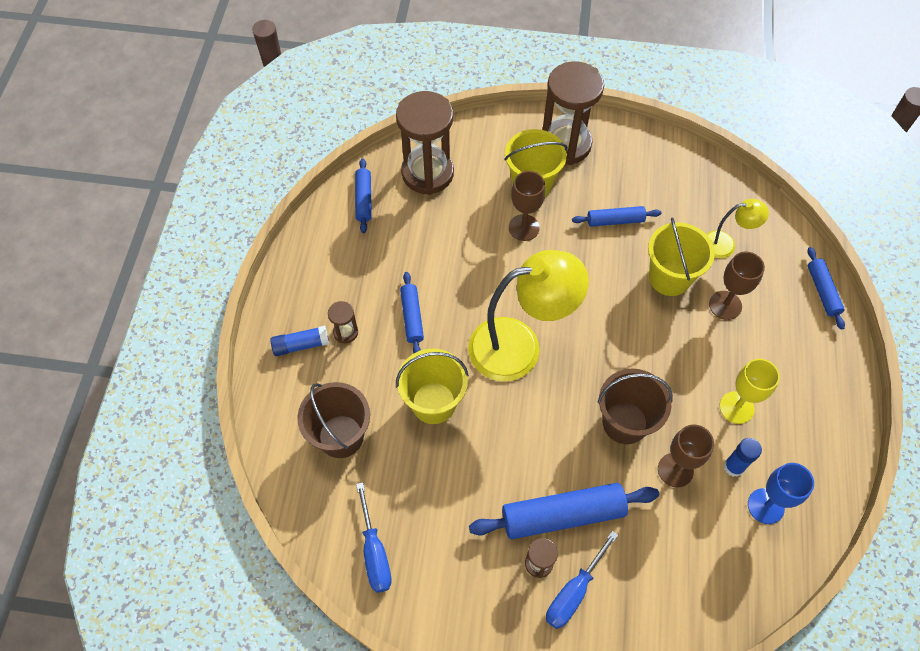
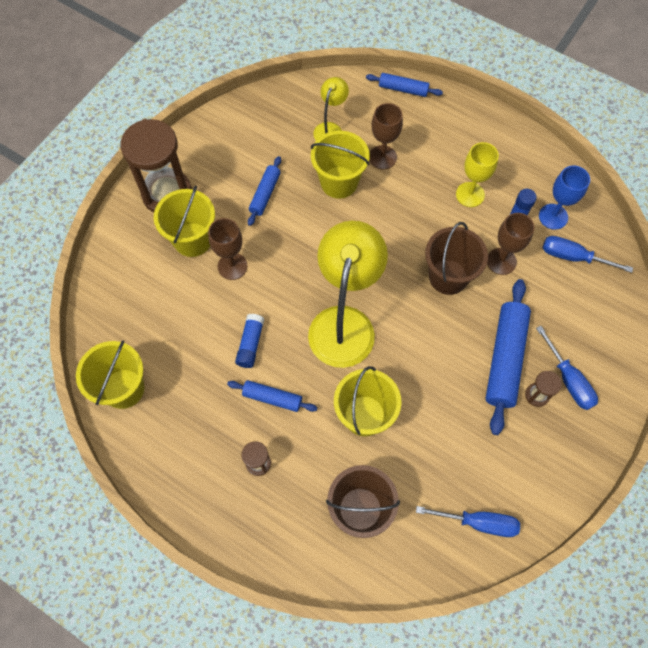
camera: 65 degrees left, 5 degrees up
blue glue stick [270,326,329,356] -> blue glue stick moved to [235,314,265,368]
blue rolling pin [355,158,372,233] -> yellow bucket [76,340,144,409]
brown hourglass [396,91,454,195] -> none
none -> blue screwdriver [543,236,633,273]

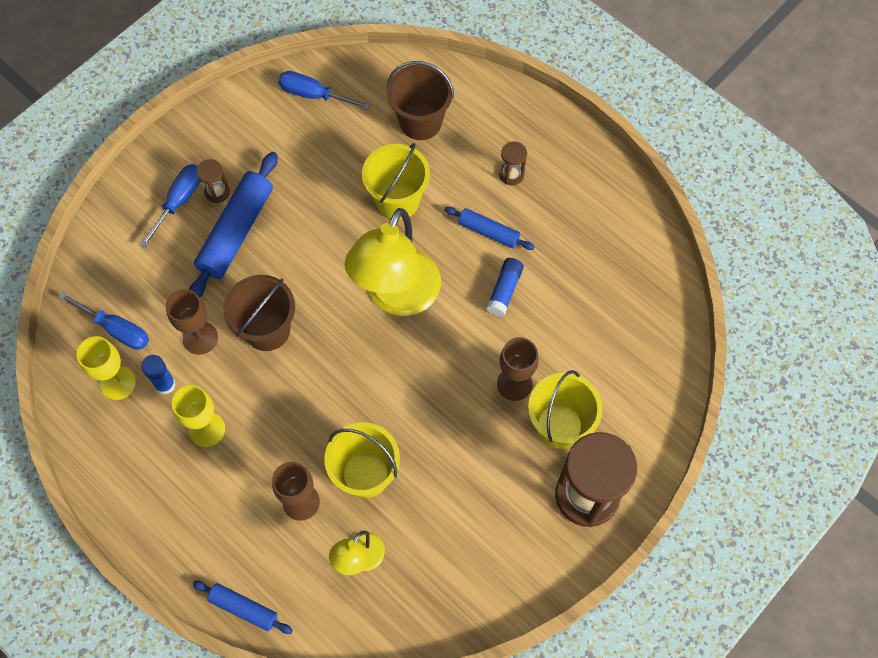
camera: 170 degrees left, 0 degrees up
yellow bucket [76,340,144,409] -> none
blue rolling pin [248,156,281,226] -> none
blue screwdriver [536,326,598,410] -> blue screwdriver turned 45 degrees clockwise [140,164,201,248]
blue goblet [539,166,590,230] -> yellow goblet [77,336,136,400]

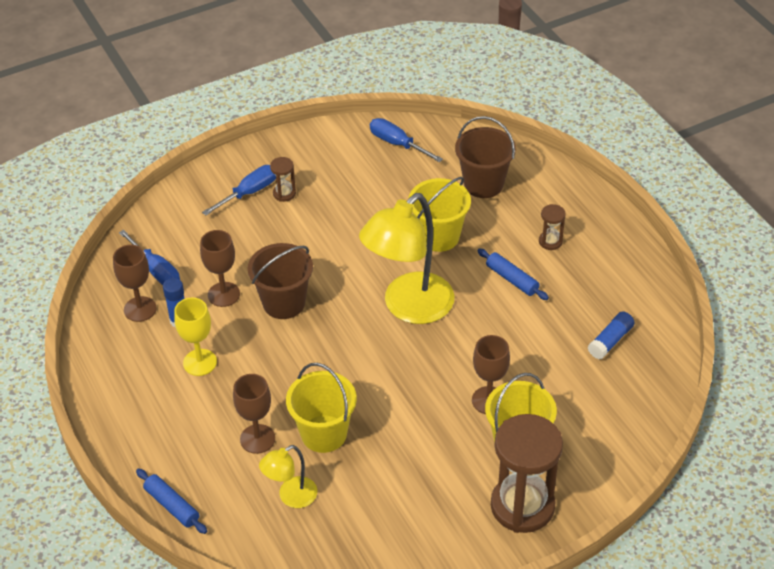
camera: 20 degrees right, 20 degrees down
yellow goblet [77,336,136,400] -> brown goblet [113,245,157,322]
blue rolling pin [189,152,278,297] -> none
blue glue stick [486,258,524,317] -> blue glue stick moved to [588,311,635,359]

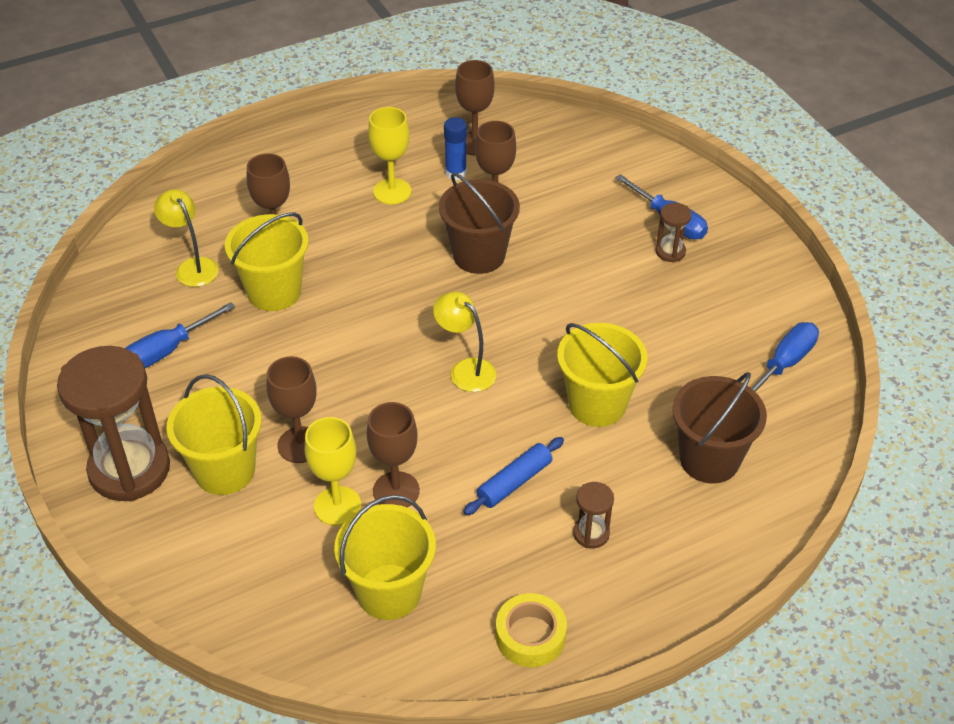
camera: 90 degrees right, 0 degrees up
blue screwdriver [119,230,180,285] -> blue screwdriver moved to [125,302,235,368]
blue rolling pin [136,469,207,534] -> none
yellow lamp [359,193,454,324] -> yellow lamp [433,292,496,392], size x0.49
blue glue stick [588,311,635,359] -> yellow bucket [334,495,436,620]
none -> yellow goblet [305,417,361,526]
none -> brown goblet [367,402,420,507]
none -> yellow tape [496,593,567,667]

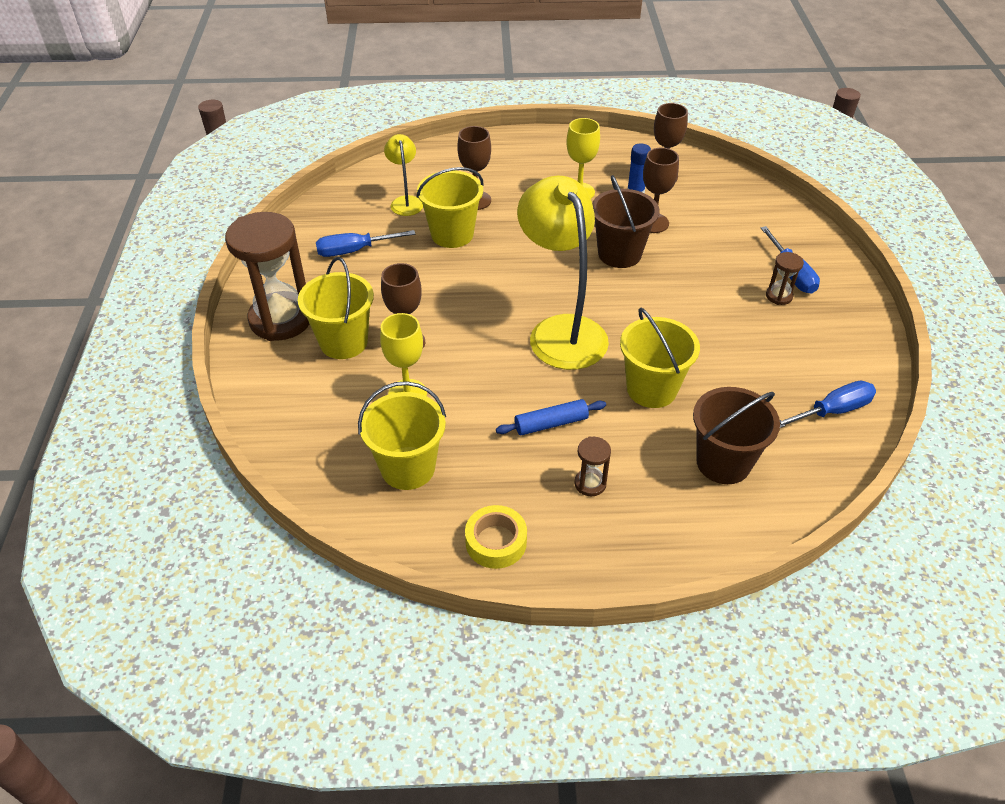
camera: 25 degrees right, 0 degrees up
brown goblet [367,402,420,507] -> none
yellow lamp [433,292,496,392] -> yellow lamp [517,176,609,370], size x2.04

